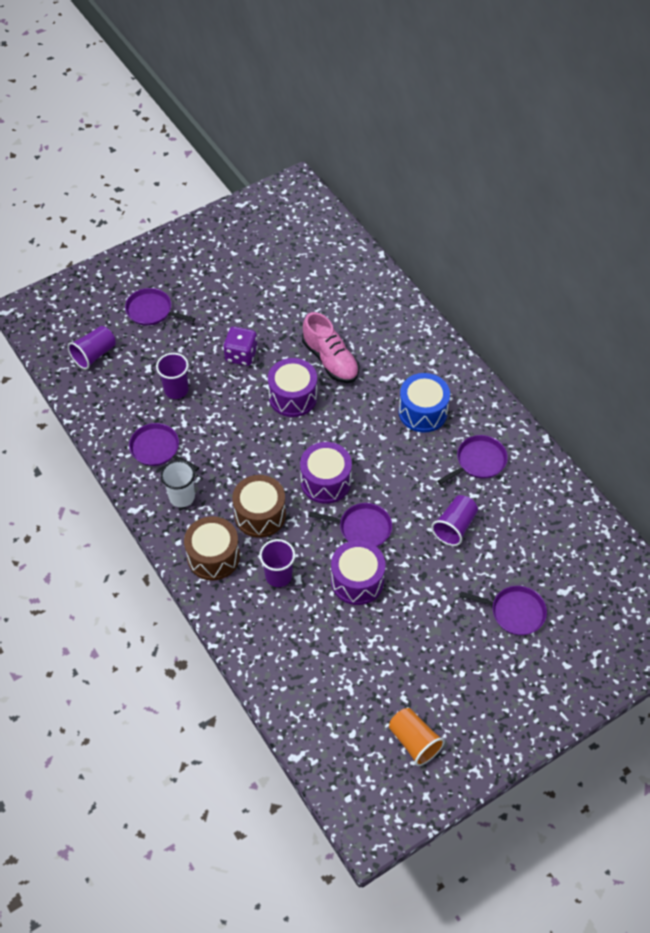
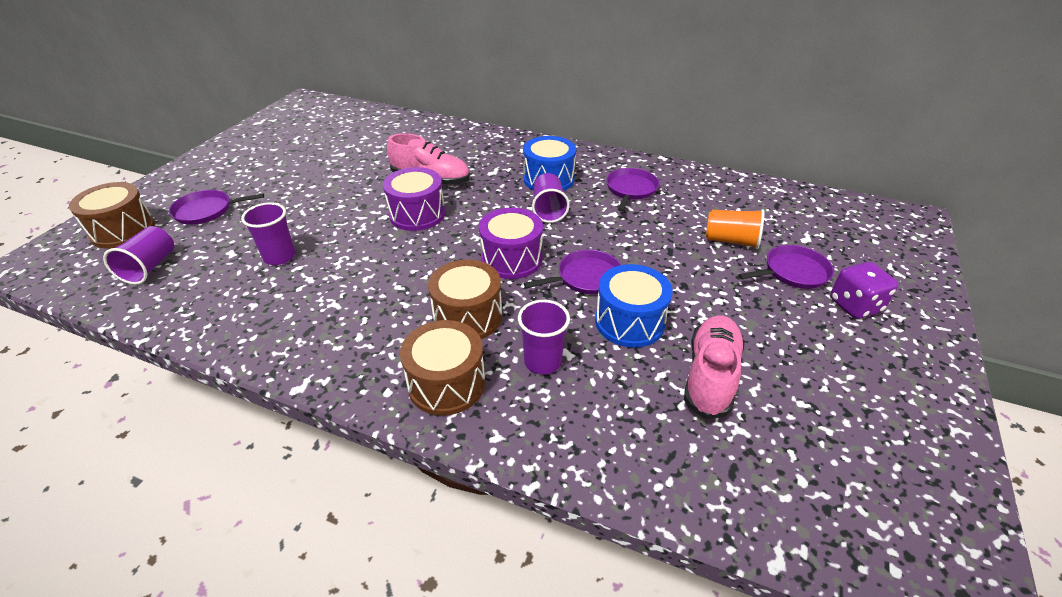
camera: 35 degrees left, 15 degrees down
purple pan [129,423,199,471] -> none
white cup [161,460,195,507] -> none
purple dice [223,326,258,366] -> purple dice moved to [830,262,899,319]
purple drum [331,540,386,605] -> blue drum [595,264,673,348]
orange cup [389,708,445,766] -> orange cup moved to [706,209,765,249]
purple cup [431,495,478,546] -> purple cup moved to [532,173,570,223]
none -> brown drum [69,182,155,248]
none -> pink shoe [684,315,745,419]

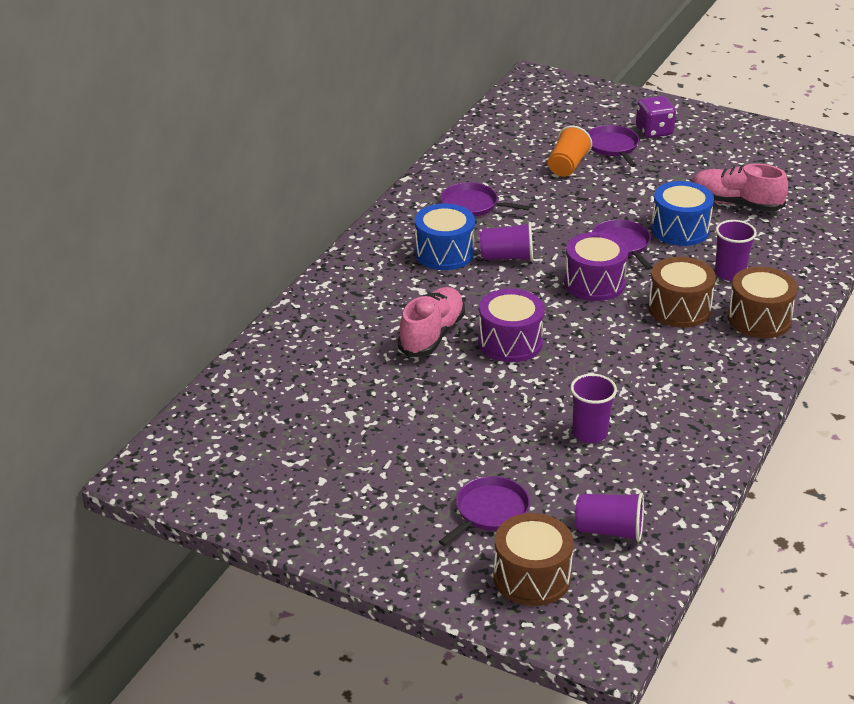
camera: 85 degrees left, 5 degrees down
purple pan [169,190,264,225] -> purple pan turned 135 degrees counterclockwise [439,476,530,546]

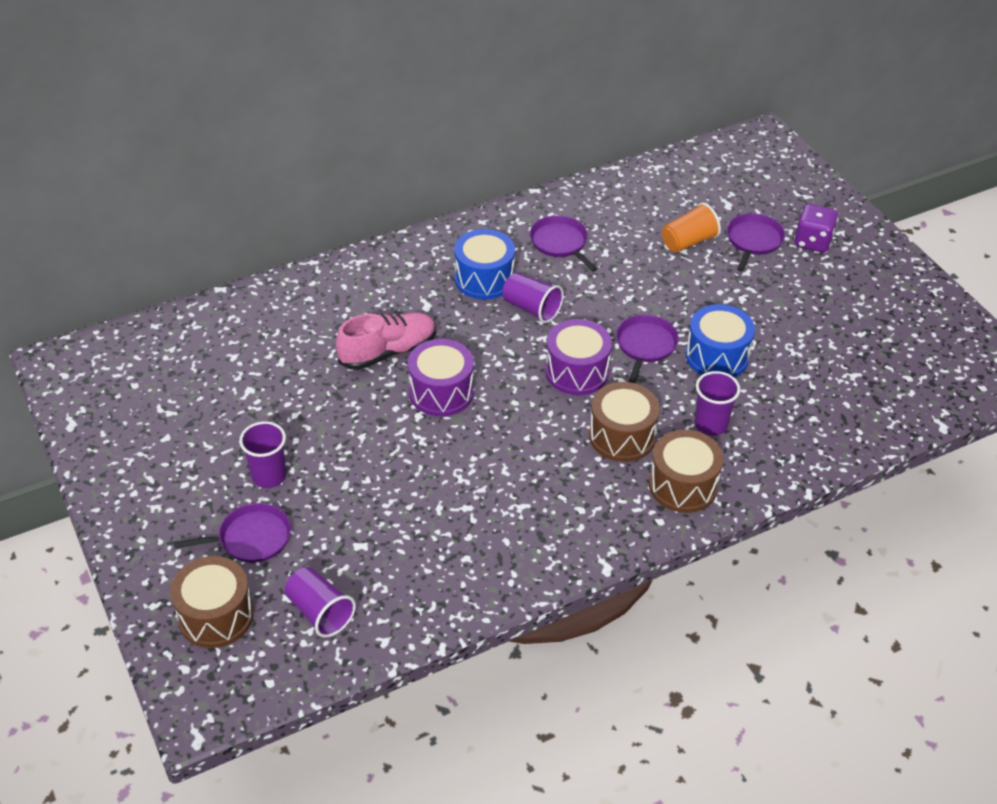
camera: 35 degrees right, 10 degrees up
purple cup [570,374,617,443] -> purple cup moved to [239,421,286,488]
pink shoe [692,163,788,212] -> none

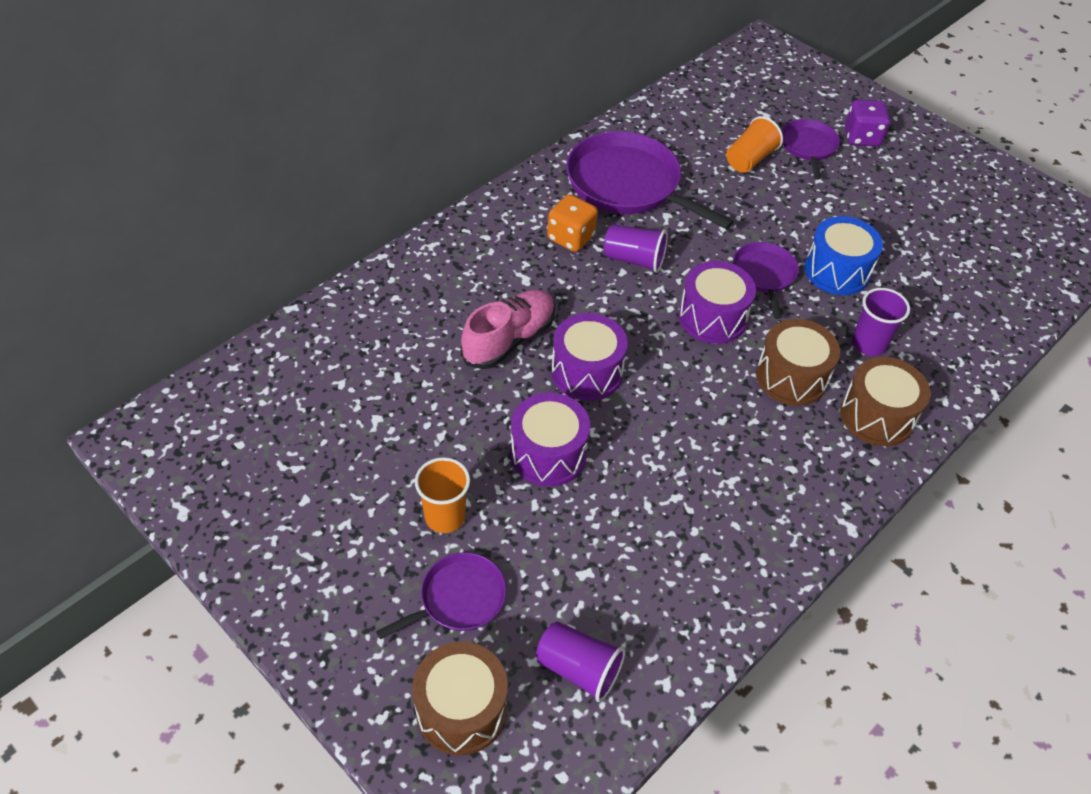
camera: 20 degrees left, 5 degrees up
purple cup [239,421,286,488] -> orange cup [415,457,470,533]
blue drum [454,229,515,300] -> orange dice [547,194,598,252]
purple pan [530,216,597,271] -> purple pan [566,131,734,230], size x1.87
none -> purple drum [510,393,590,486]

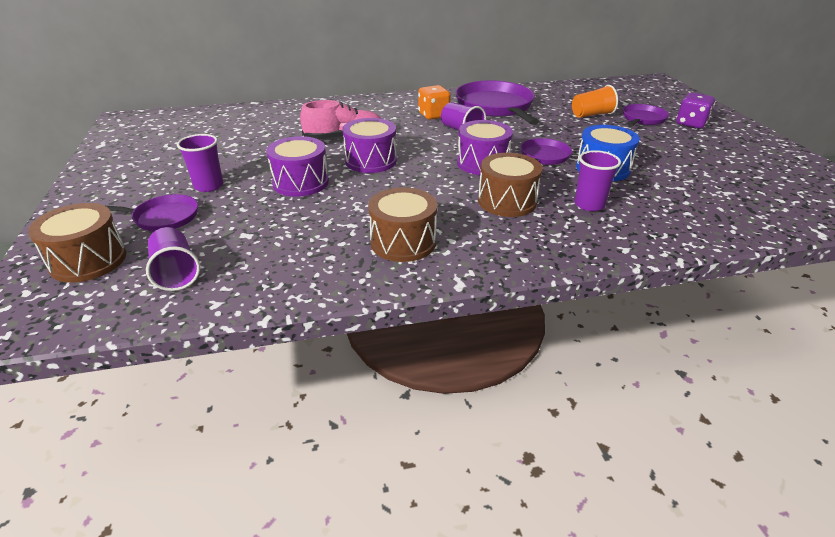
camera: 35 degrees right, 15 degrees down
orange cup [415,457,470,533] -> purple cup [177,134,223,192]
brown drum [840,357,931,446] -> brown drum moved to [368,187,437,262]

